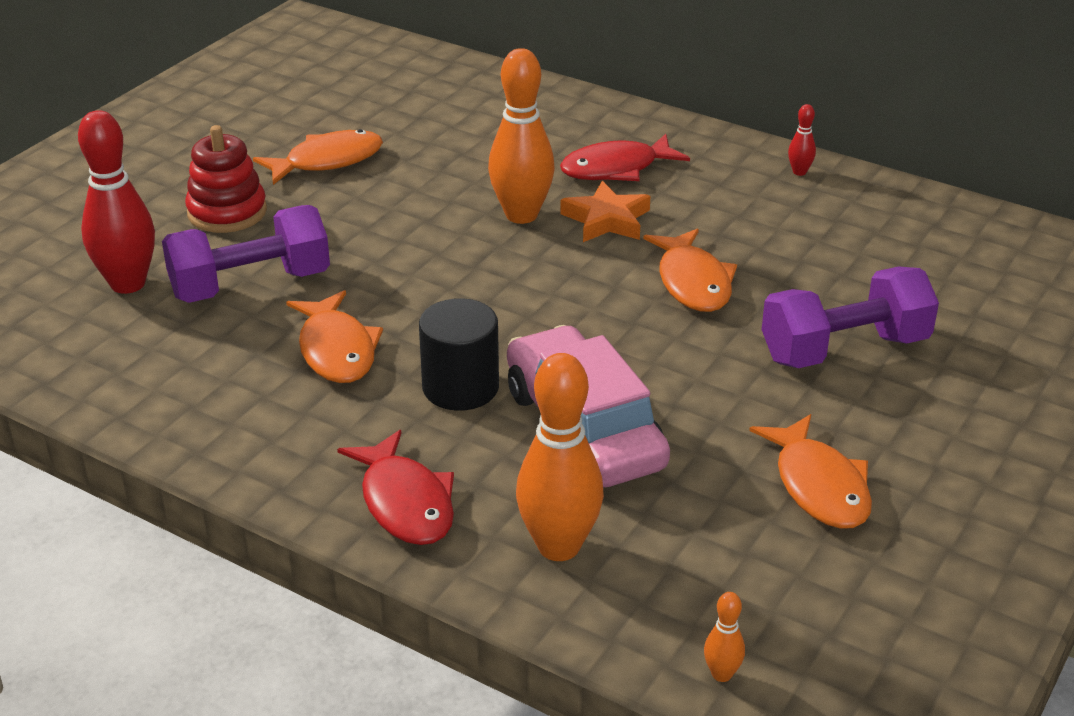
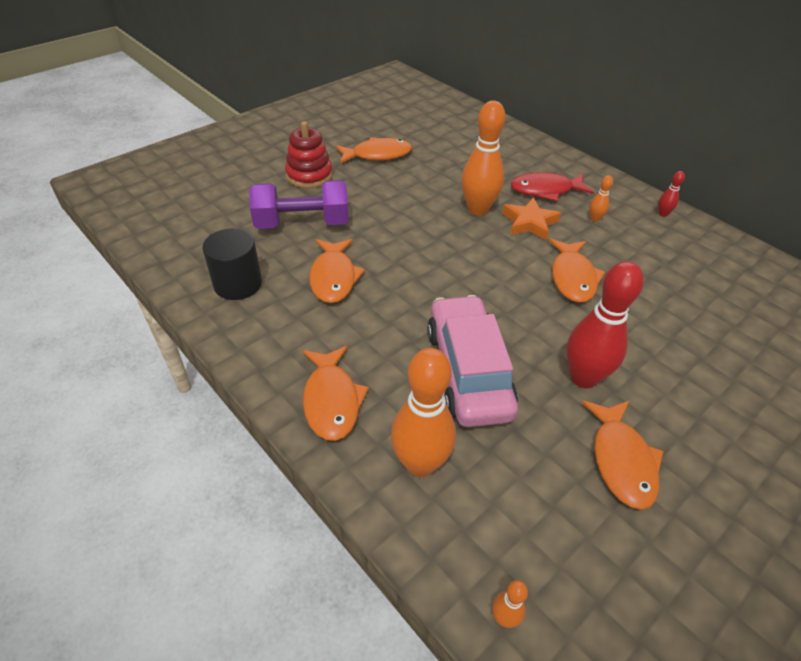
camera: 15 degrees right, 10 degrees up
red bowling pin [78,110,155,294] -> red bowling pin moved to [566,261,644,388]
red fish [337,430,454,545] -> orange fish [303,346,369,441]
black cylinder [419,298,499,411] -> black cylinder moved to [202,229,262,300]
purple dumbbell [761,266,939,368] -> none
none -> orange bowling pin [590,175,613,222]

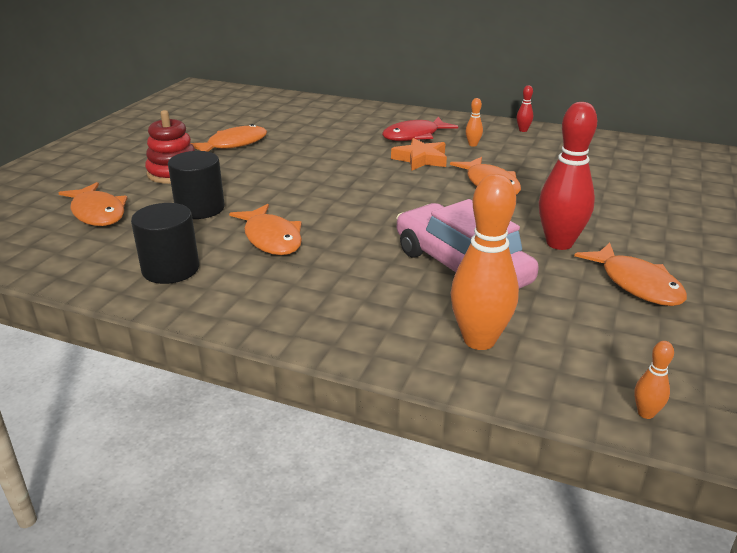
camera: 25 degrees left, 15 degrees down
purple dumbbell [249,180,349,229] -> black cylinder [168,151,225,219]
orange fish [303,346,369,441] -> orange fish moved to [58,182,127,226]
orange bowling pin [462,100,506,216] -> none

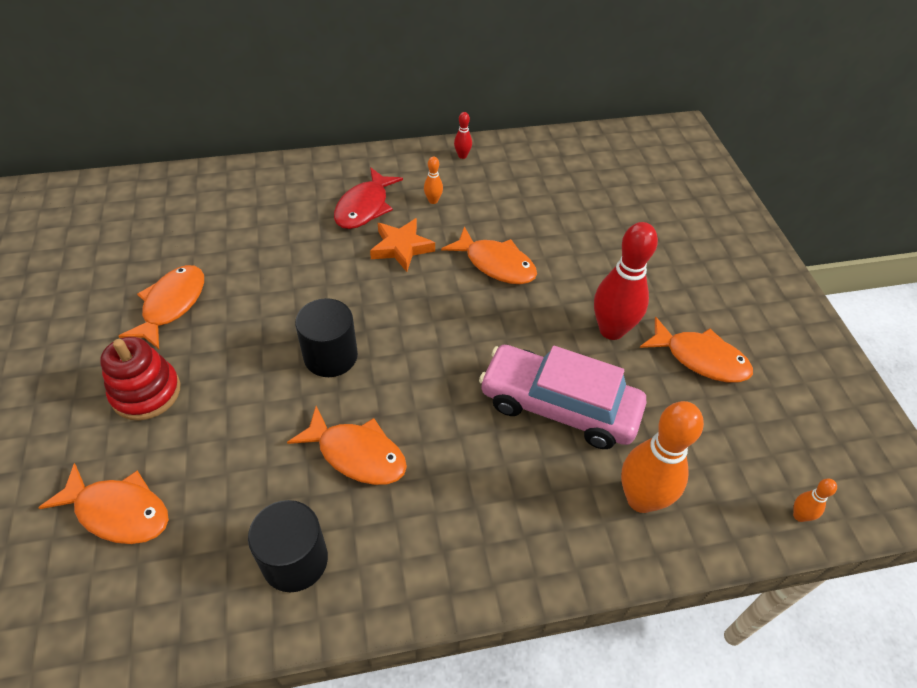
camera: 35 degrees left, 20 degrees up
black cylinder [168,151,225,219] -> black cylinder moved to [295,298,358,377]

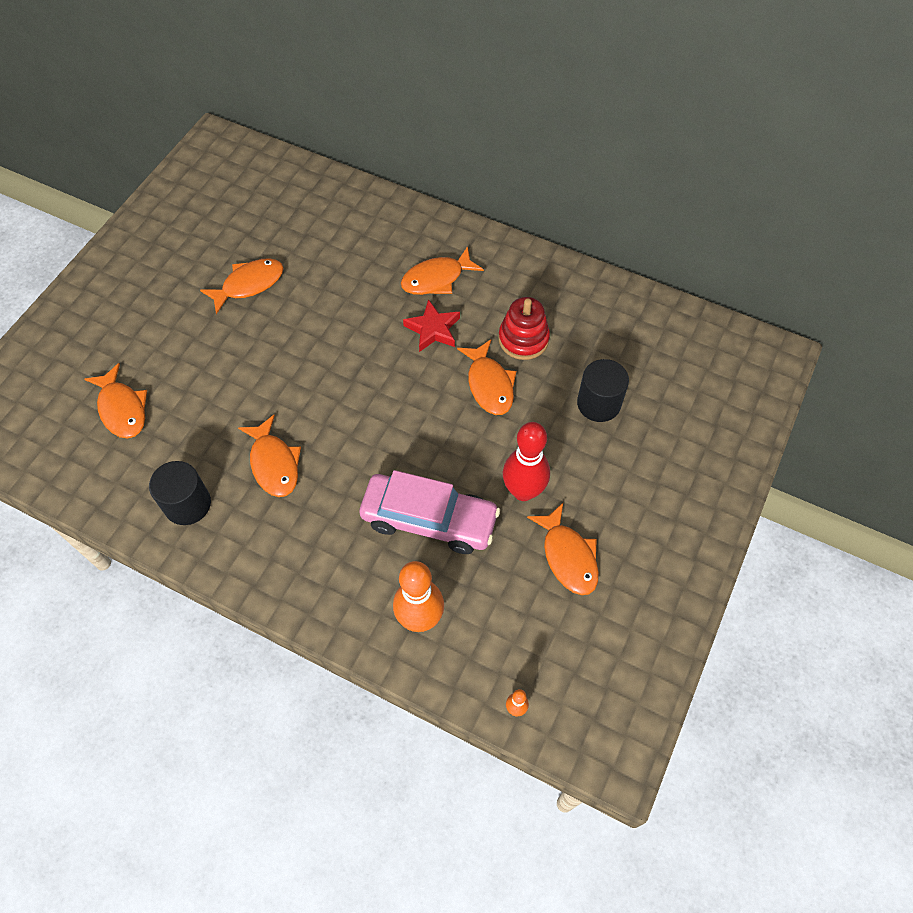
camera: 40 degrees right, 10 degrees up
red stacking toy [100,337,180,421] -> red stacking toy moved to [498,297,550,360]
black cylinder [295,298,358,377] -> black cylinder moved to [577,359,629,422]
red fish [334,167,403,229] -> orange fish [401,246,484,295]
orange star [370,218,435,272] -> red star [403,299,460,352]
orange bowling pin [424,157,443,204] -> none
red bowling pin [454,112,472,159] -> none
pink car [479,345,646,449] -> pink car turned 135 degrees clockwise [359,470,500,554]

